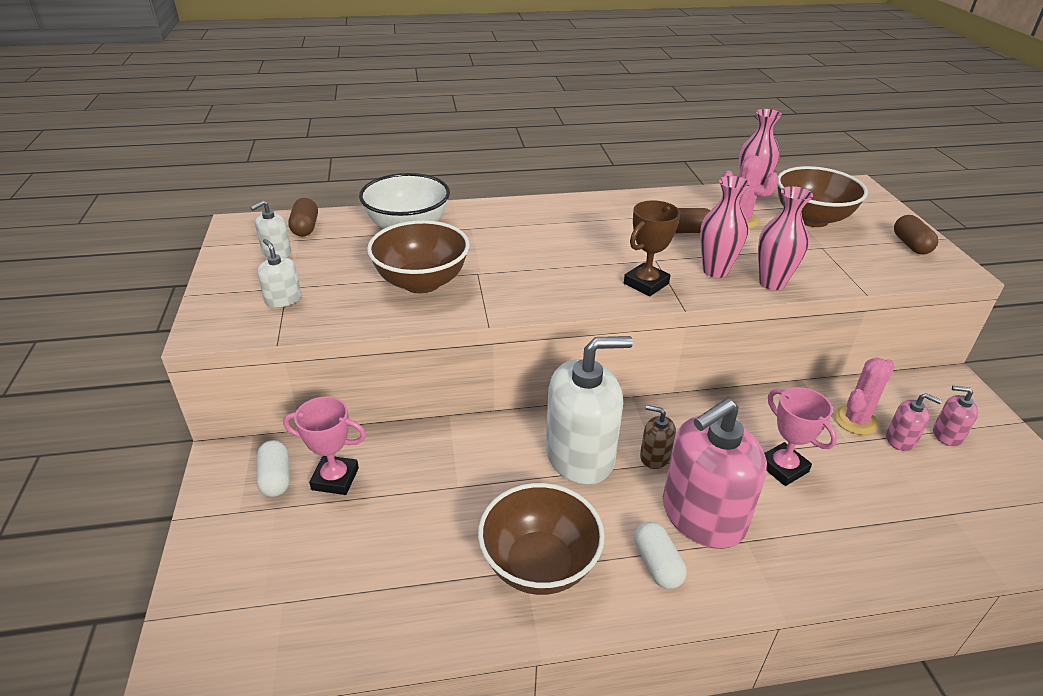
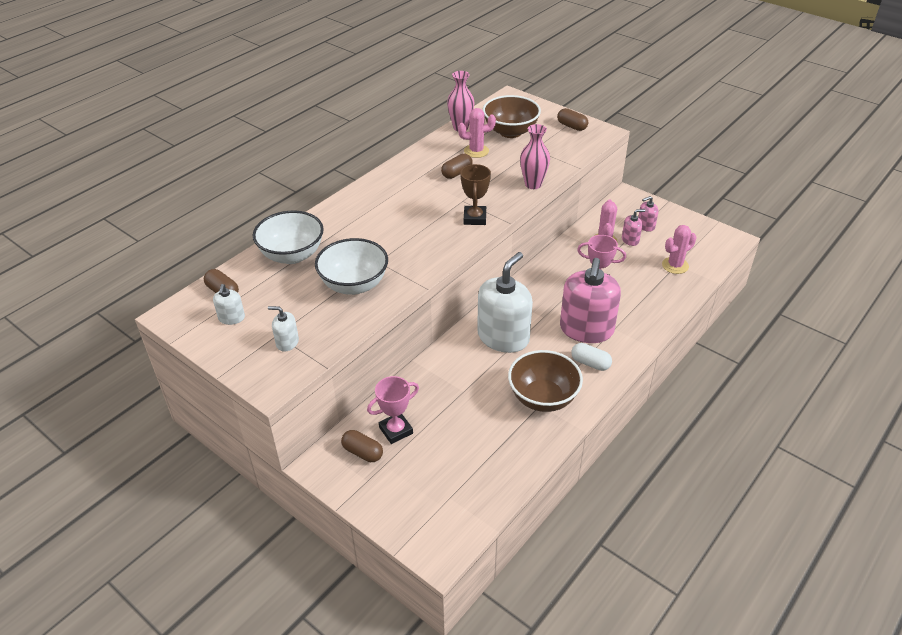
camera: 40 degrees left, 5 degrees up
white capsule [257,440,290,497] -> brown capsule [341,430,383,462]
brown bowl [367,220,470,293] -> white bowl [315,238,388,295]
brown soap dispenser [640,405,676,469] -> none
pink vase [700,176,750,278] -> none
none -> pink cactus [662,225,697,274]

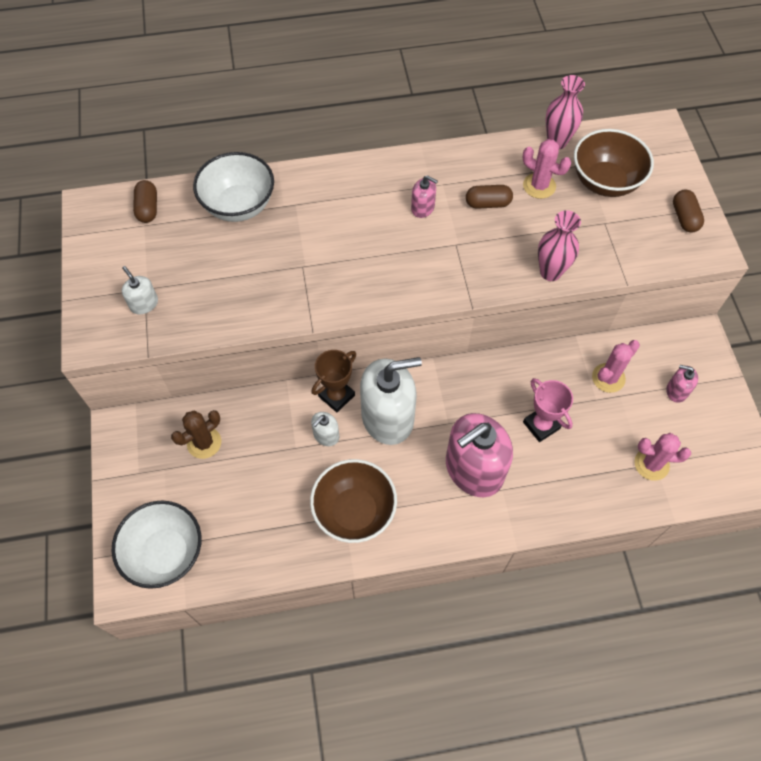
camera: 40 degrees right, 20 degrees up
white soap dispenser [213,284,245,325] -> white soap dispenser moved to [311,412,339,446]
white bowl [315,238,388,295] -> white bowl moved to [112,500,202,589]
brown capsule [341,430,383,462] -> none
pink trophy [367,376,419,444] -> brown cactus [171,410,221,459]
brown trophy [460,164,491,225] -> brown trophy moved to [312,350,356,412]
white capsule [571,343,612,371] -> none
pink soap dispenser [622,209,645,246] -> pink soap dispenser moved to [411,175,438,218]

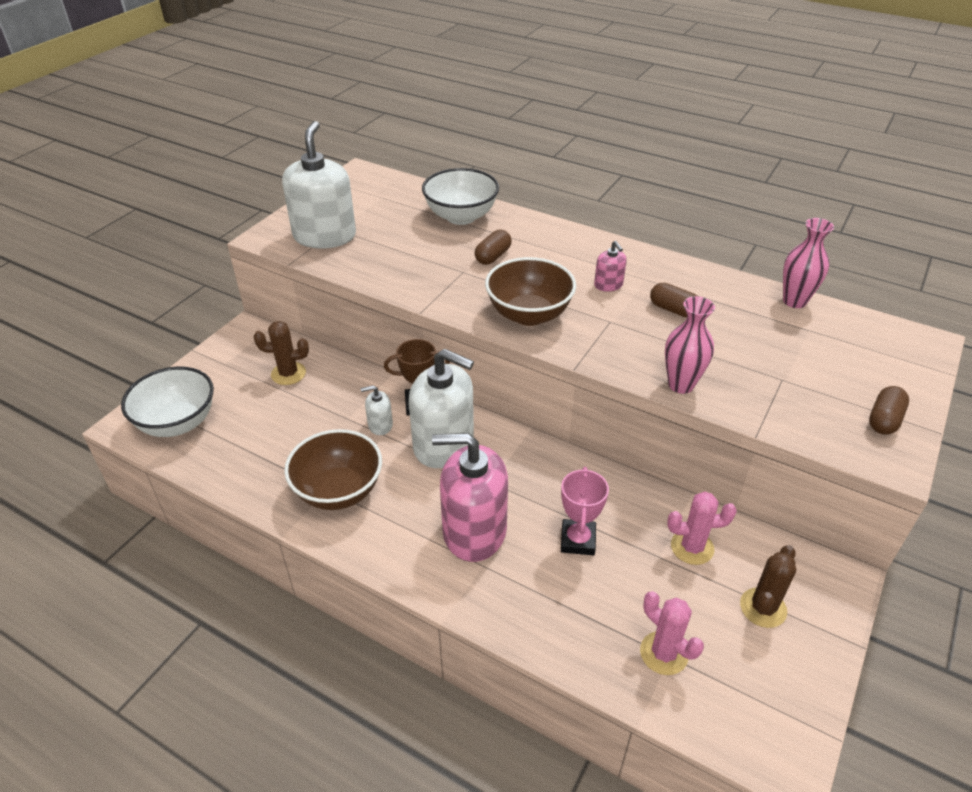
camera: 40 degrees right, 20 degrees down
white soap dispenser [122,266,158,314] -> white soap dispenser [282,121,356,249], size x2.27
brown capsule [133,180,157,223] -> brown capsule moved to [474,230,512,265]
pink cactus [522,139,571,199] -> none
brown bowl [574,129,654,197] -> brown bowl moved to [485,257,576,326]
pink soap dispenser [666,365,698,403] -> brown cactus [740,545,796,628]

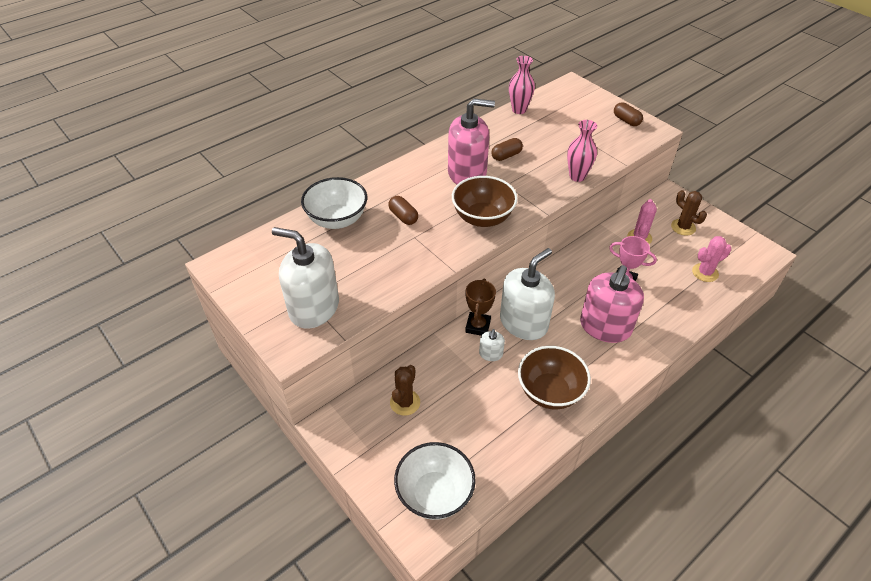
camera: 70 degrees left, 5 degrees up
pink soap dispenser [594,241,627,292] -> pink soap dispenser [448,98,495,184], size x2.27

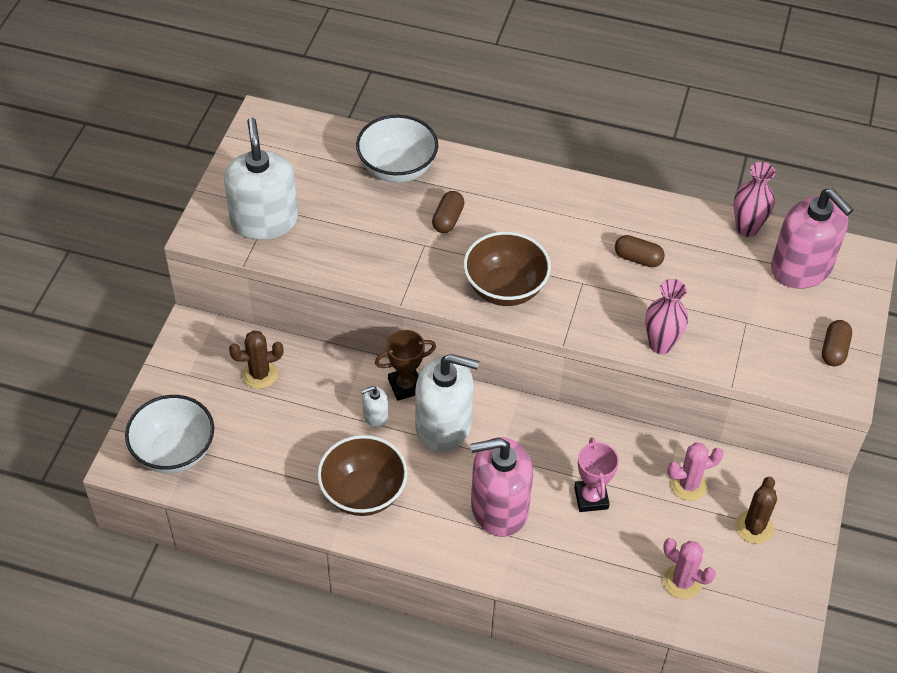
camera: 55 degrees right, 5 degrees up
pink soap dispenser [448,98,495,184] -> pink soap dispenser moved to [771,188,853,289]

